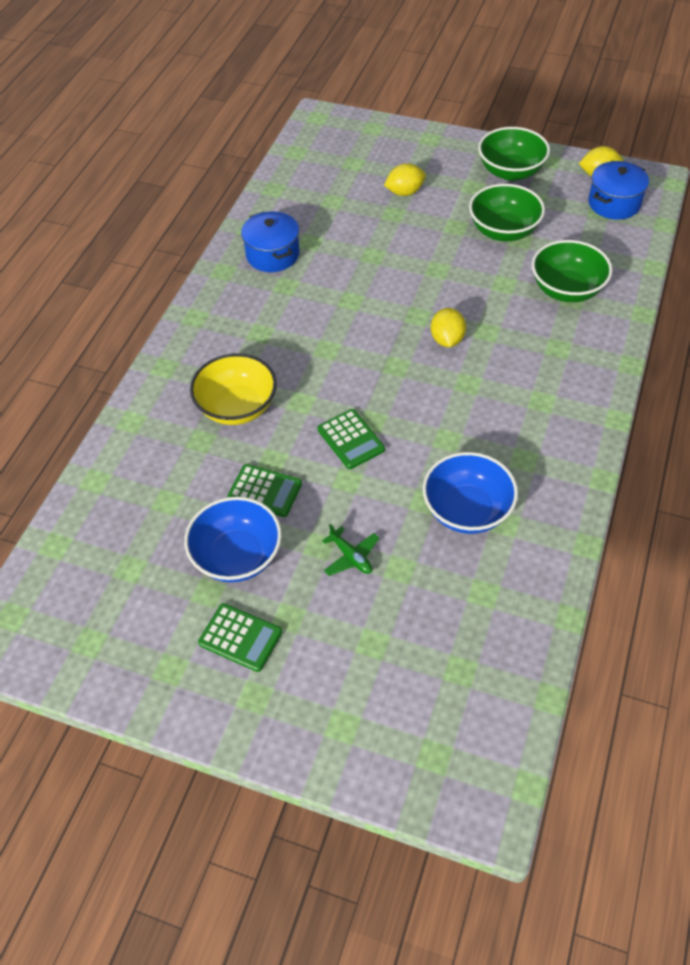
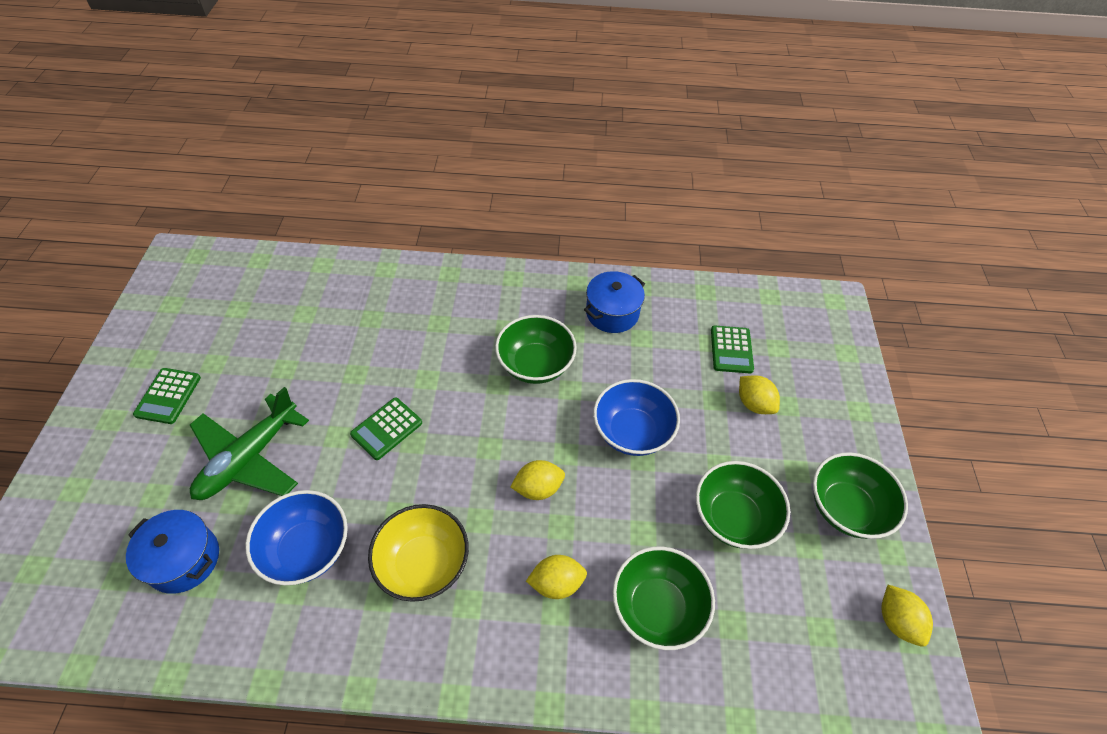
camera: 70 degrees right, 0 degrees up
blue bowl [184,497,282,582] -> blue bowl moved to [593,379,680,456]
yellow bowl [190,353,277,425] -> yellow bowl moved to [368,504,469,602]
green calculator [227,464,302,517] -> green calculator moved to [711,325,754,374]
green plane [322,524,379,576] -> green plane [190,387,309,500], size x2.23
blue pot [588,161,649,220] -> blue pot moved to [126,510,219,594]
none -> green bowl [495,315,577,384]
none -> yellow lemon [526,555,587,599]

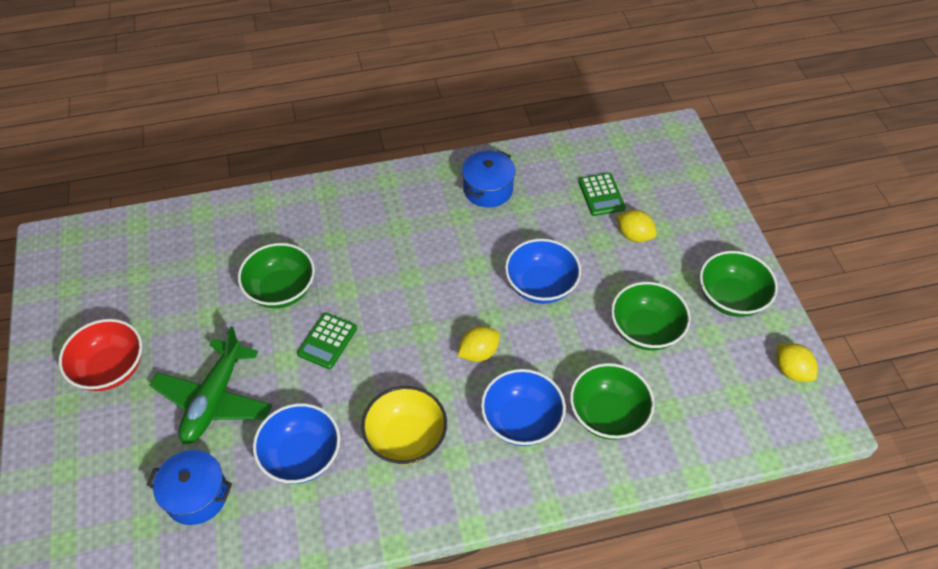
camera: 15 degrees left, 0 degrees up
green calculator [133,368,201,424] -> red bowl [59,319,142,391]
green bowl [495,315,577,384] -> green bowl moved to [238,243,315,308]
yellow lemon [526,555,587,599] -> blue bowl [481,369,566,446]

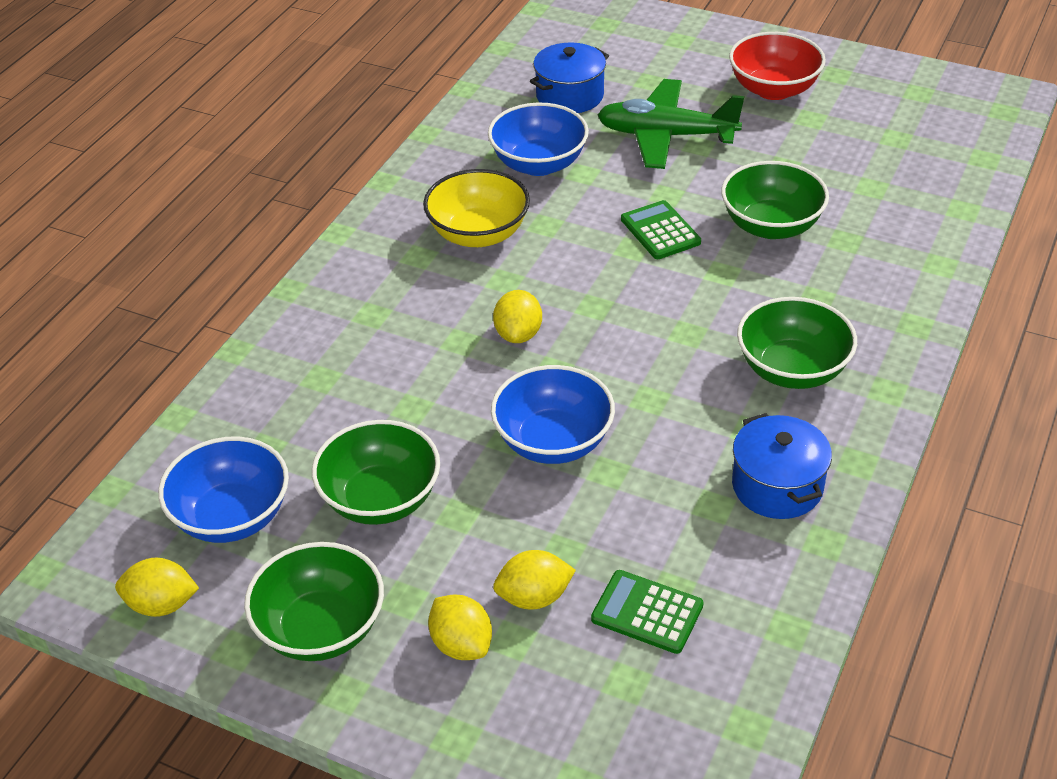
camera: 130 degrees right, 10 degrees down
green plane [149,326,272,444] -> green plane turned 45 degrees counterclockwise [598,79,744,169]
blue bowl [481,369,566,446] -> blue bowl moved to [158,436,289,543]
green bowl [570,363,655,440] -> green bowl moved to [737,297,857,389]
none -> yellow lemon [428,595,492,660]

